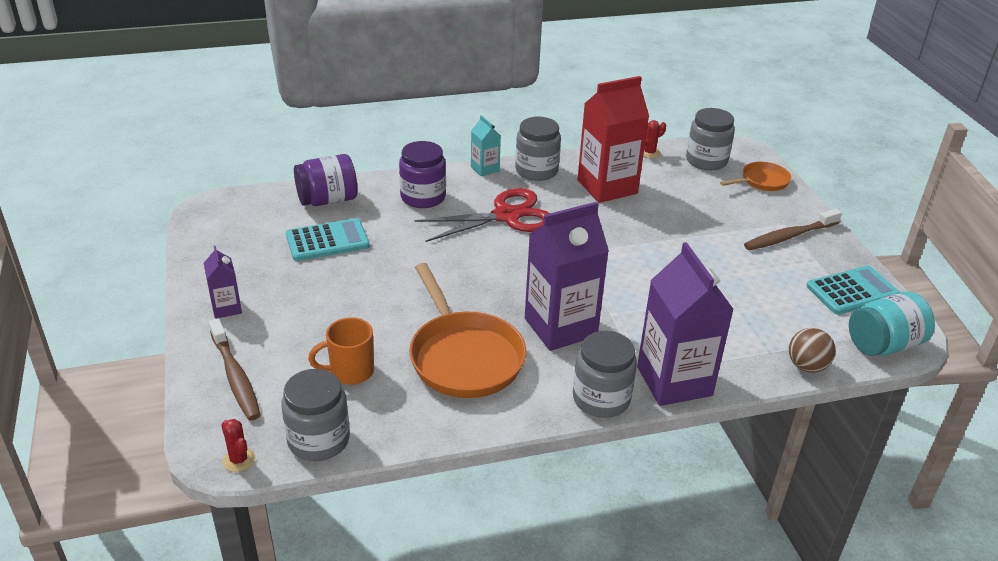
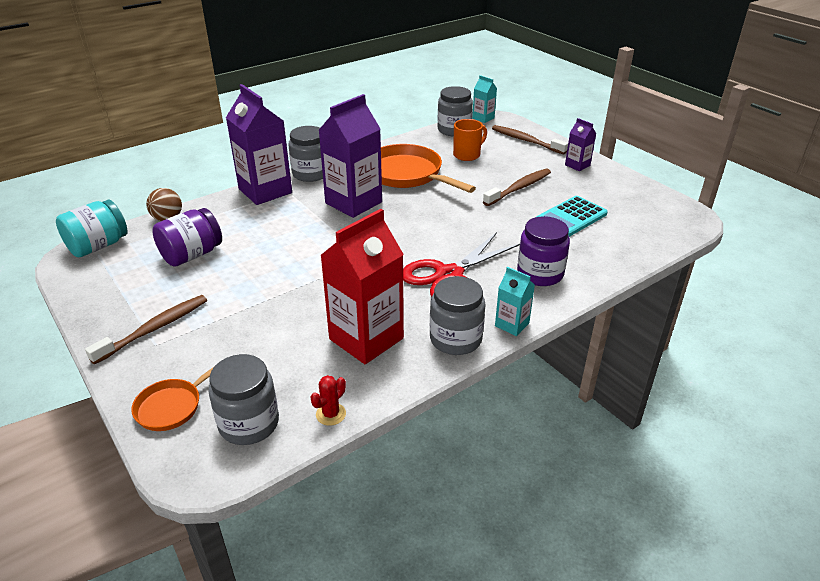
camera: 160 degrees right, 0 degrees up
red cactus [221,419,255,472] -> turquoise carton [472,75,497,123]
purple jar [294,154,357,206] -> purple jar moved to [152,208,222,266]
turquoise calculator [806,266,900,315] -> none
none -> brown toothbrush [483,169,551,206]

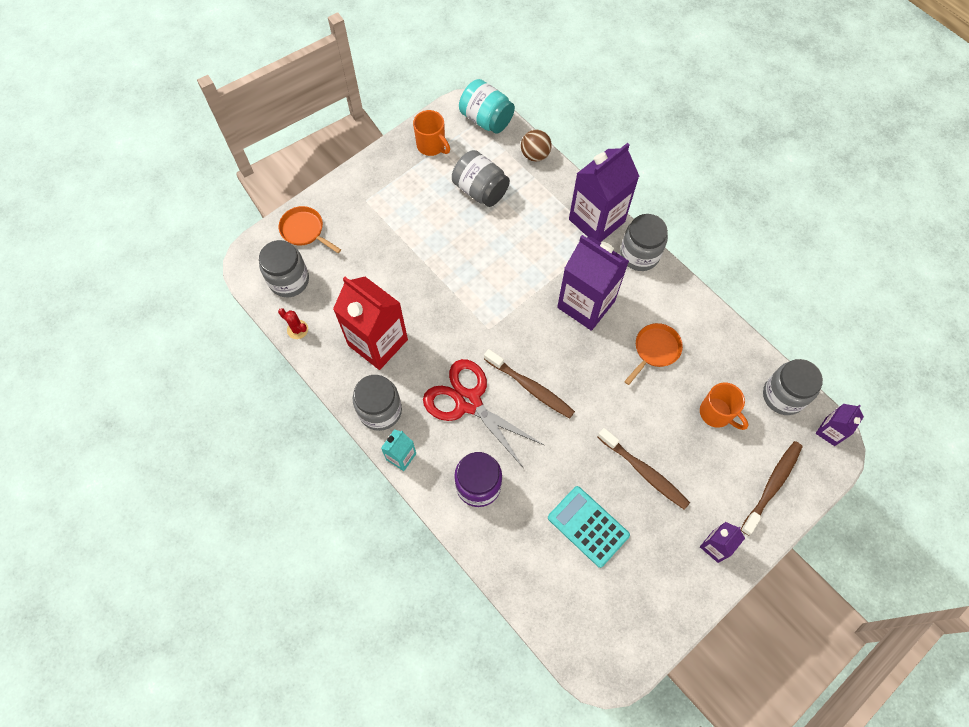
camera: 85 degrees right, 30 degrees up
brown toothbrush [85,295,207,364] -> brown toothbrush moved to [484,349,575,419]
purple jar [152,208,222,266] -> grey jar [452,150,510,207]
orange pan [381,144,476,193] -> orange pan [624,323,683,385], size x0.53
turquoise carton [472,75,497,123] -> purple carton [816,404,864,446]
none -> orange mug [413,110,450,156]

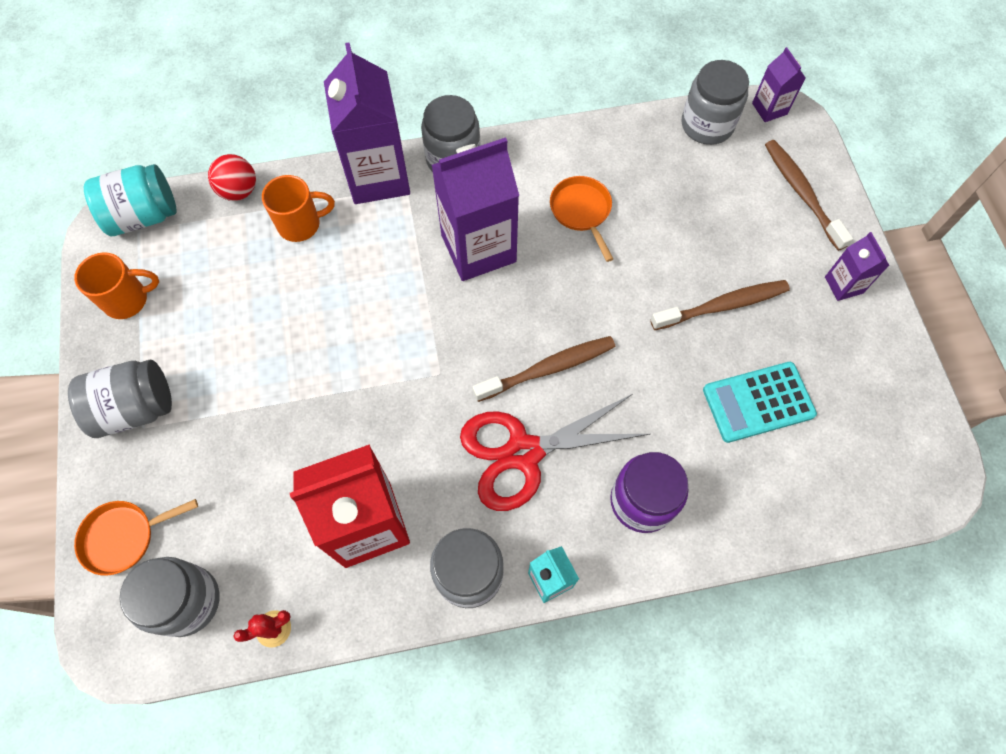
camera: 60 degrees left, 0 degrees up
grey jar [452,150,510,207] -> grey jar moved to [68,360,172,438]
brown ball [521,130,552,162] -> red ball [208,154,256,201]
orange mug [700,383,748,430] -> orange mug moved to [262,175,335,242]

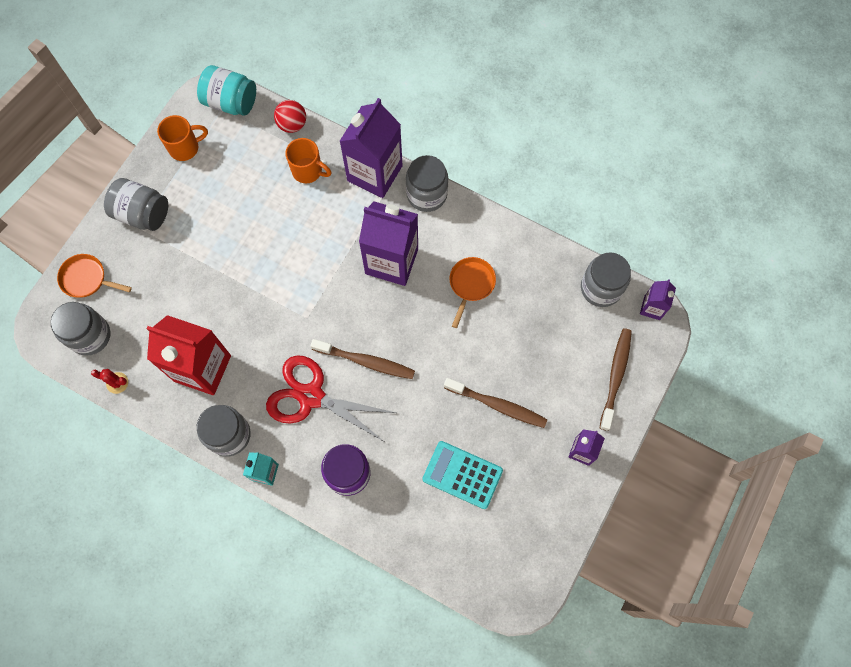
camera: 40 degrees right, 5 degrees up
orange mug [74,252,159,319] -> orange mug turned 45 degrees counterclockwise [157,115,208,161]

